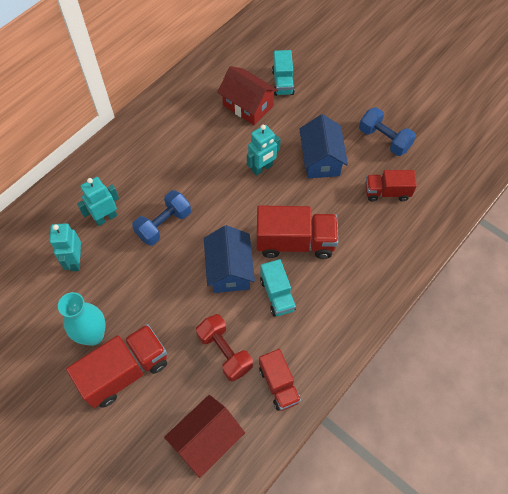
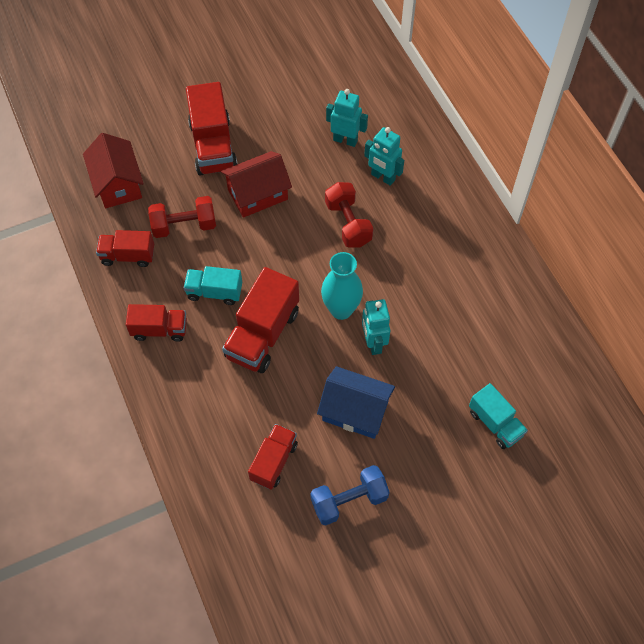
camera: 115 degrees right, 0 degrees up
turquoise vase [58,292,106,346] -> turquoise vase moved to [321,252,363,320]
turquoise robot [77,177,119,226] -> turquoise robot turned 135 degrees clockwise [364,127,404,186]
blue dumbbell [132,190,191,246] -> red dumbbell [325,182,374,248]
blue house [204,225,255,293] -> none
red house [217,66,278,125] -> red house moved to [221,151,292,218]
turquoise truck [272,50,295,96] -> turquoise truck turned 150 degrees counterclockwise [469,383,528,449]
none -> red truck [126,304,187,342]

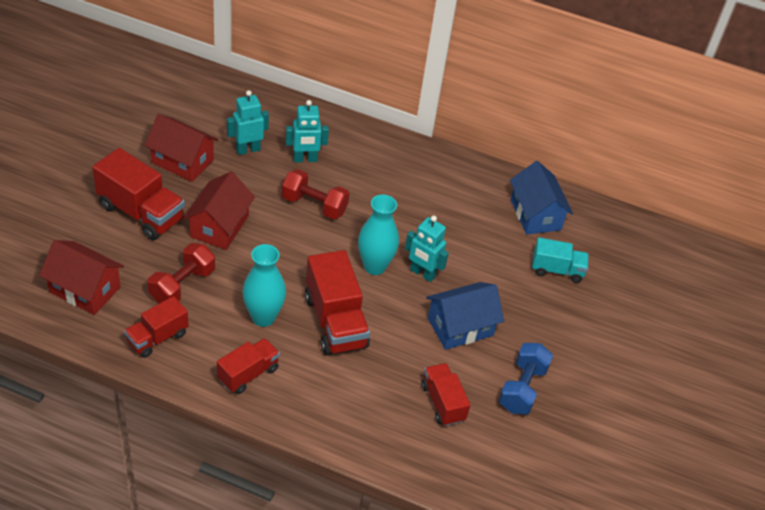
camera: 50 degrees left, 15 degrees down
turquoise truck [184,266,242,305] -> turquoise vase [242,244,286,327]
none -> red house [144,114,219,182]
none -> blue house [510,161,573,235]

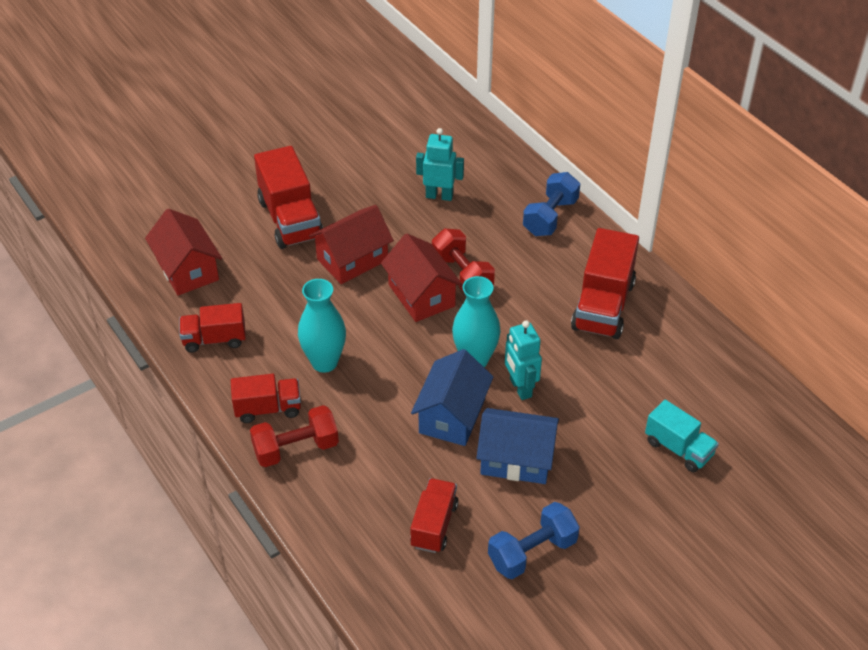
camera: 40 degrees right, 0 degrees up
red house [144,114,219,182] -> red house moved to [381,233,463,322]
red dumbbell [148,243,215,304] -> red dumbbell moved to [250,405,339,467]
turquoise robot [285,100,329,162] -> none
red truck [305,250,370,355] -> red truck moved to [571,228,639,339]
blue house [510,161,573,235] -> blue house moved to [411,349,493,446]
none -> blue dumbbell [523,172,580,236]

